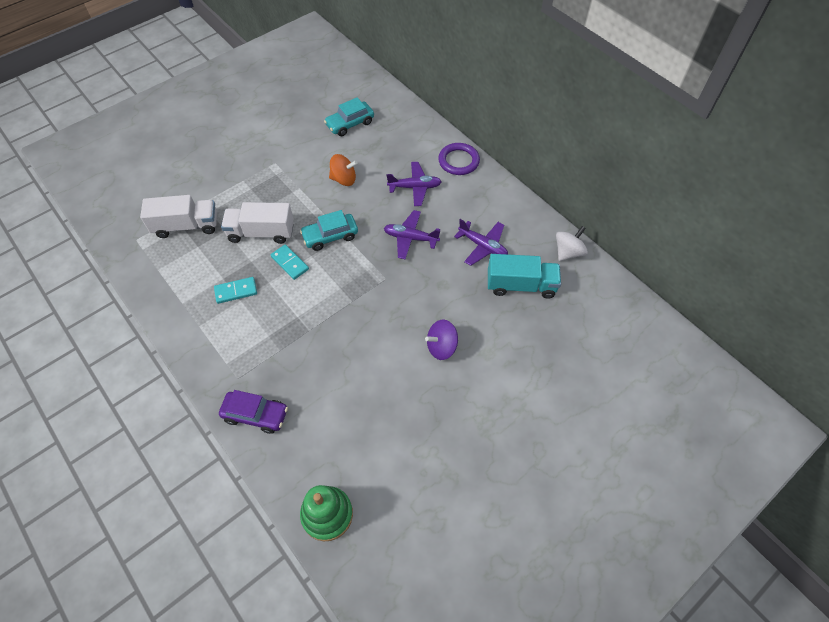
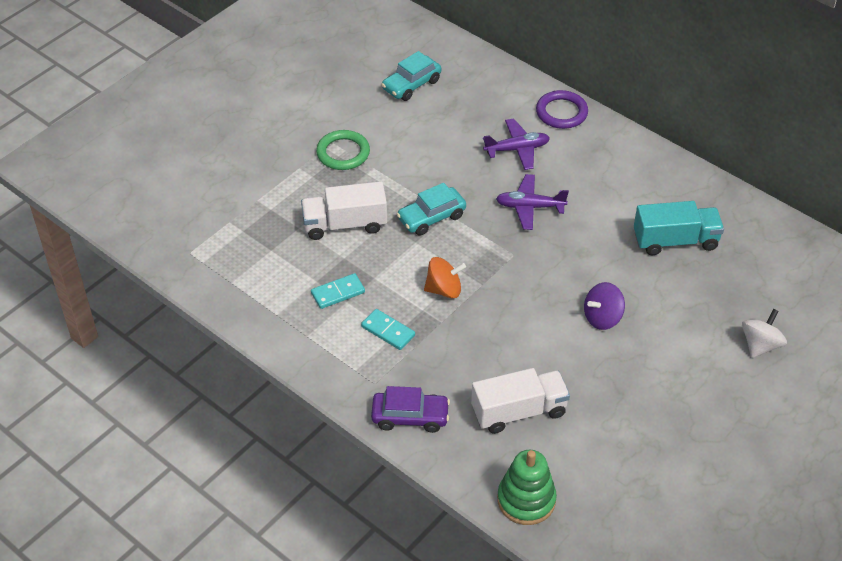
camera: 10 degrees left, 10 degrees down
white truck [140,195,217,238] -> white truck moved to [471,368,570,434]
turquoise domino [270,244,309,280] -> turquoise domino moved to [361,309,415,350]
orange spinning top [329,154,357,186] -> orange spinning top moved to [424,257,466,298]
purple plane [454,219,508,266] -> none
white spinning top [556,226,588,261] -> white spinning top moved to [742,309,787,358]
none -> green ring [316,130,370,170]

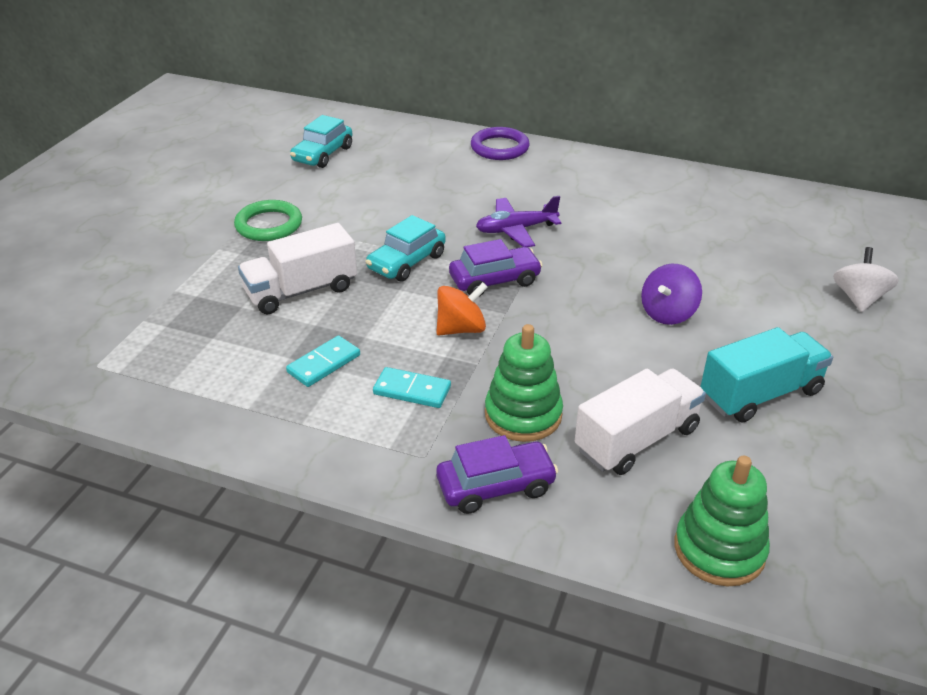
camera: 20 degrees left, 10 degrees down
purple plane [483,119,550,170] -> none
turquoise truck [634,201,724,255] -> turquoise truck moved to [700,327,833,423]
none -> purple car [449,239,543,296]
none -> green stacking toy [485,324,563,442]

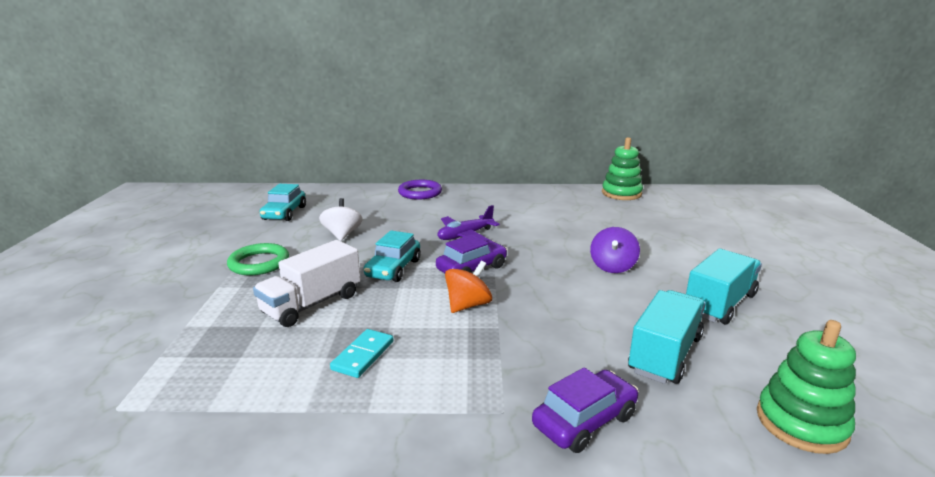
camera: 20 degrees left, 15 degrees down
turquoise domino [373,367,451,408] -> none
green stacking toy [485,324,563,442] -> green stacking toy moved to [602,137,643,200]
white truck [575,368,706,475] -> turquoise truck [628,290,706,384]
white spinning top [833,247,899,312] -> white spinning top moved to [319,198,363,241]

